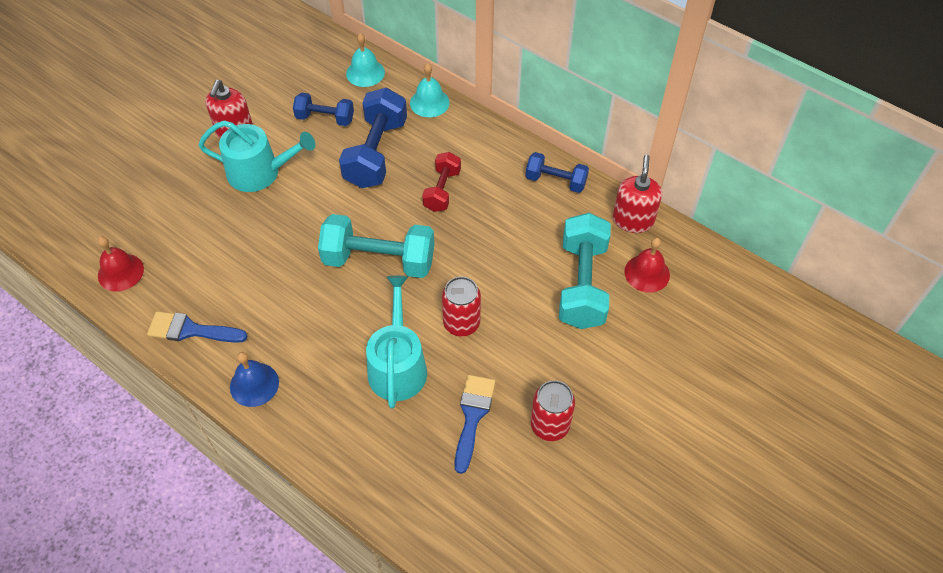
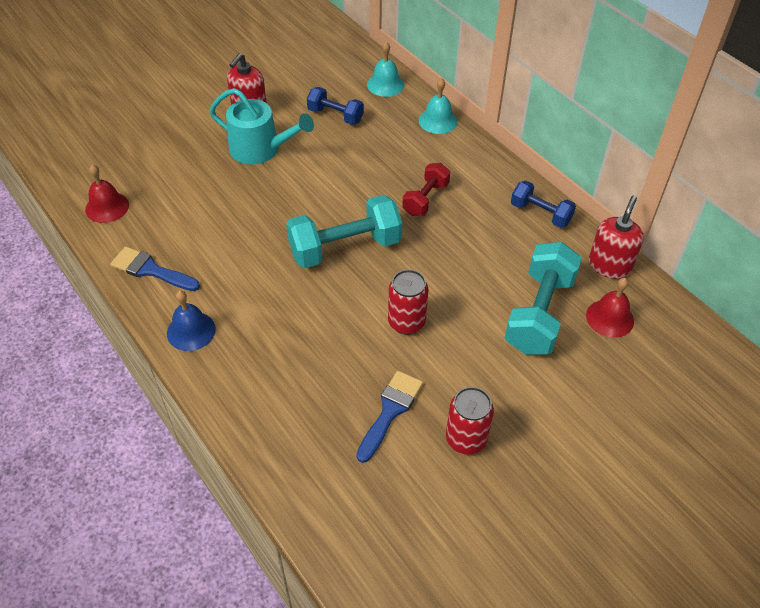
camera: 15 degrees right, 5 degrees down
turquoise dumbbell [318,214,434,278] -> turquoise dumbbell turned 45 degrees counterclockwise [286,195,402,268]
blue dumbbell [339,87,407,188] -> none
turquoise watering can [366,276,427,409] -> none

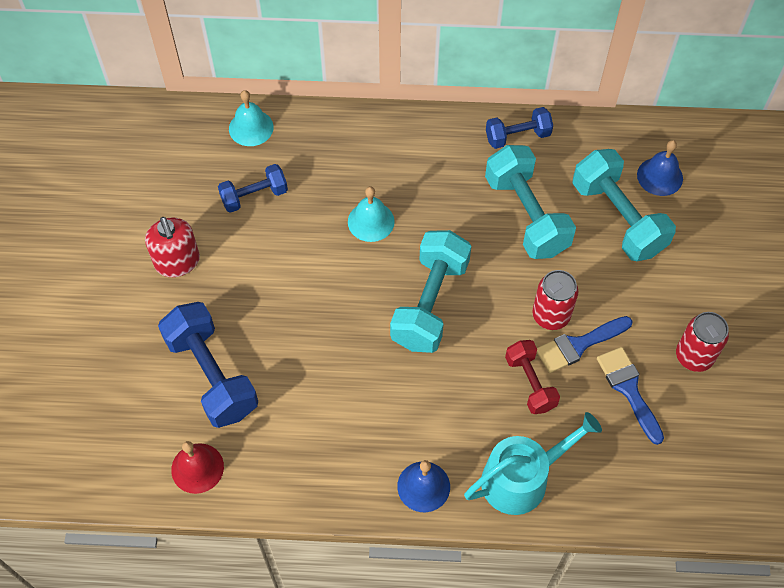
camera: 50 degrees left, 10 degrees up
blue brush [110,246,200,291] -> blue brush moved to [537,316,633,373]
turquoise watering can [209,88,314,165] -> turquoise watering can moved to [464,412,602,515]
red dumbbell [402,163,450,216] -> red dumbbell moved to [505,340,560,414]
turquoise bell [419,78,458,134] -> turquoise bell moved to [348,186,395,242]
red bell [586,278,634,338] -> blue bell [637,140,683,196]
red soap dispenser [589,196,644,279] -> none
none -> blue dumbbell [158,302,258,428]
none -> turquoise dumbbell [485,145,576,259]

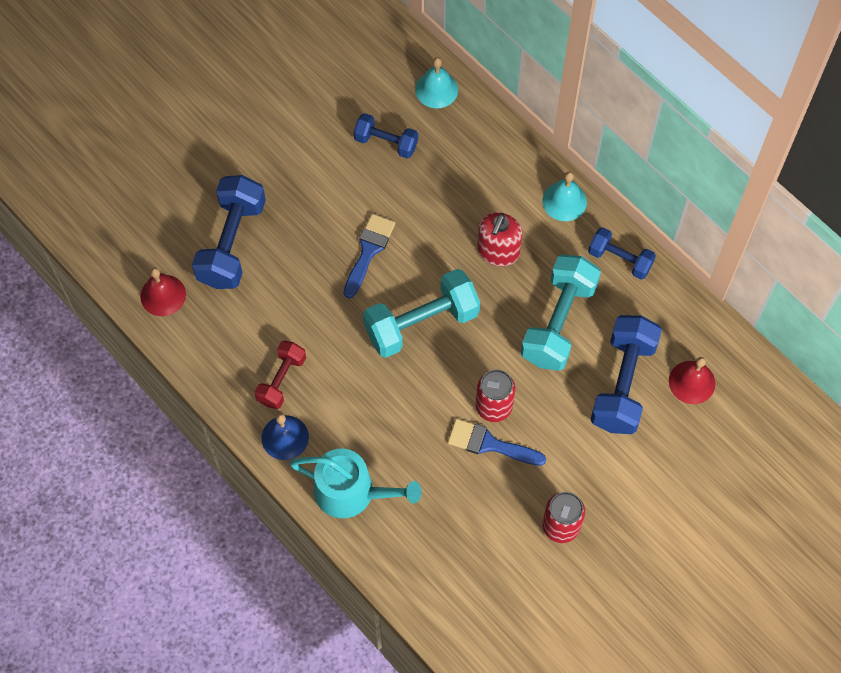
camera: 45 degrees right, 5 degrees up
red soap dispenser [145,217,200,277] -> red soap dispenser moved to [477,212,522,266]
turquoise bell [348,186,395,242] -> turquoise bell moved to [542,172,587,221]
red dumbbell [505,340,560,414] -> red dumbbell moved to [254,341,306,409]
turquoise dumbbell [572,149,676,261] -> blue dumbbell [590,315,662,434]
blue brush [597,347,664,445] -> blue brush moved to [344,214,395,298]
blue bell [637,140,683,196] -> red bell [669,357,715,404]

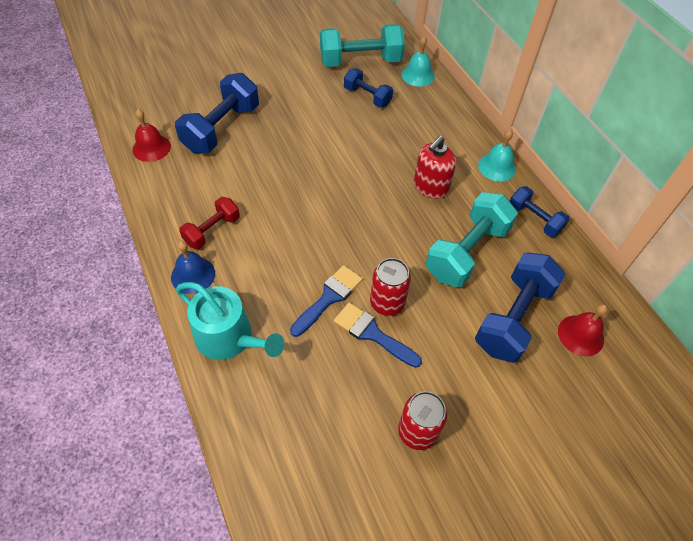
camera: 15 degrees right, 10 degrees down
blue brush [344,214,395,298] -> blue brush moved to [290,265,363,337]
turquoise dumbbell [363,269,480,358] -> turquoise dumbbell moved to [320,24,405,67]

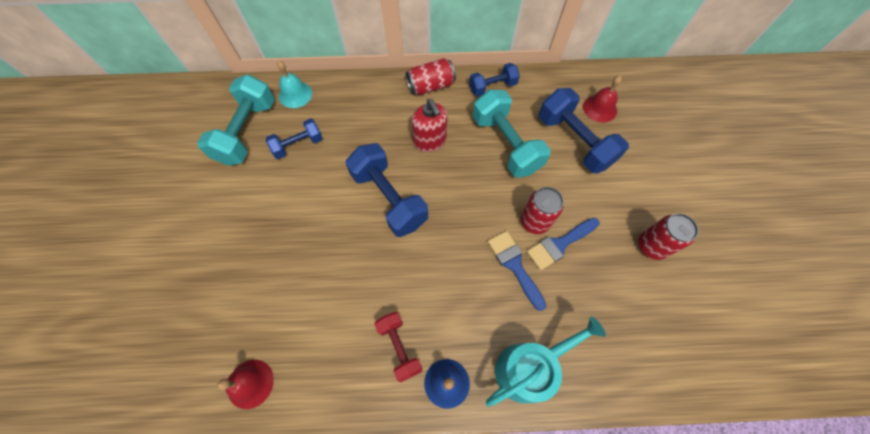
camera: 65 degrees left, 10 degrees up
blue dumbbell [175,73,259,153] -> blue dumbbell moved to [346,143,428,237]
turquoise bell [478,129,516,181] -> red can [406,58,456,95]

